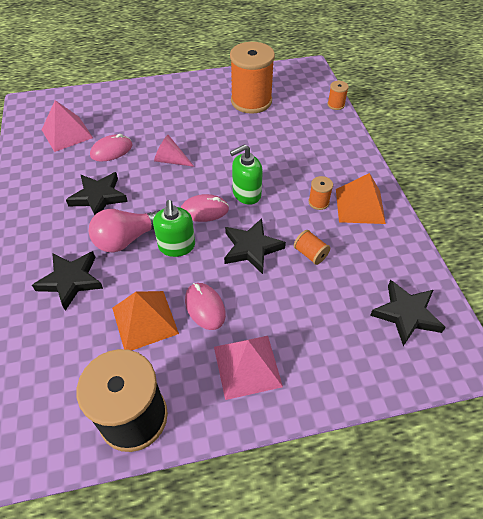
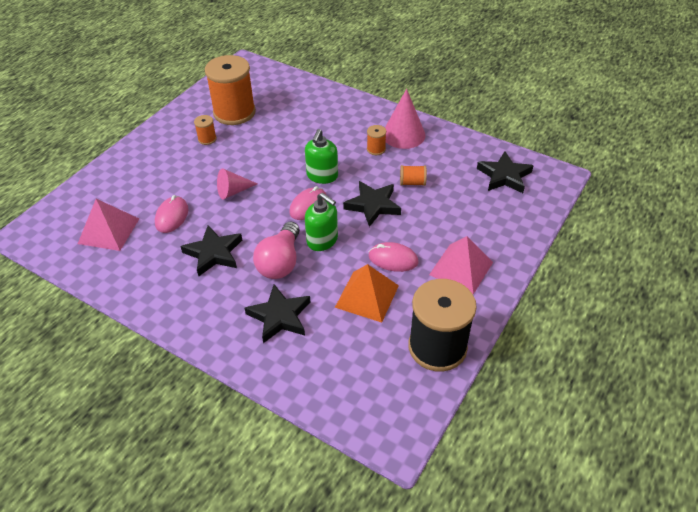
camera: 45 degrees left, 5 degrees down
orange spool [327,81,349,110] -> orange spool moved to [194,115,217,145]
orange pyramid [336,173,386,224] -> pink cone [385,89,426,149]

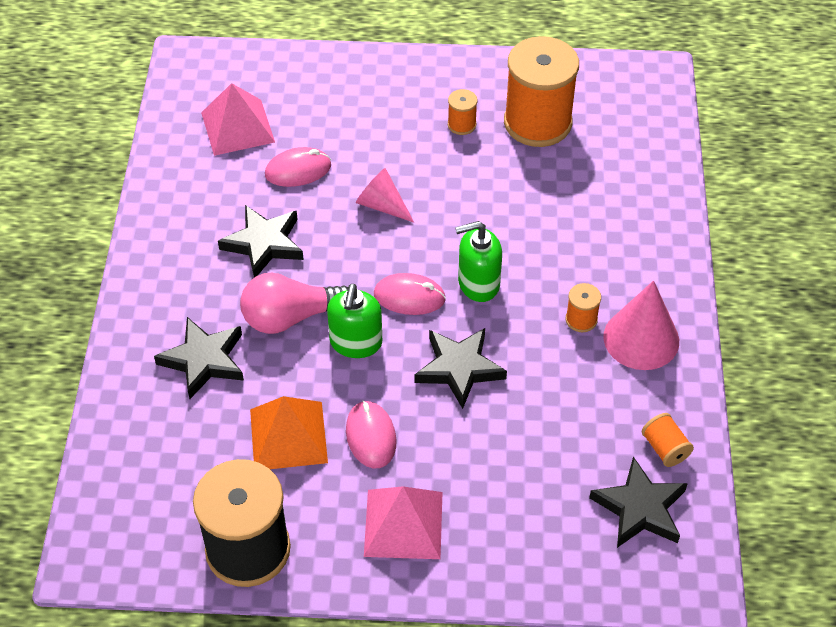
camera: 60 degrees right, 5 degrees up
orange spool [400,165,427,186] -> orange spool moved to [642,413,694,467]

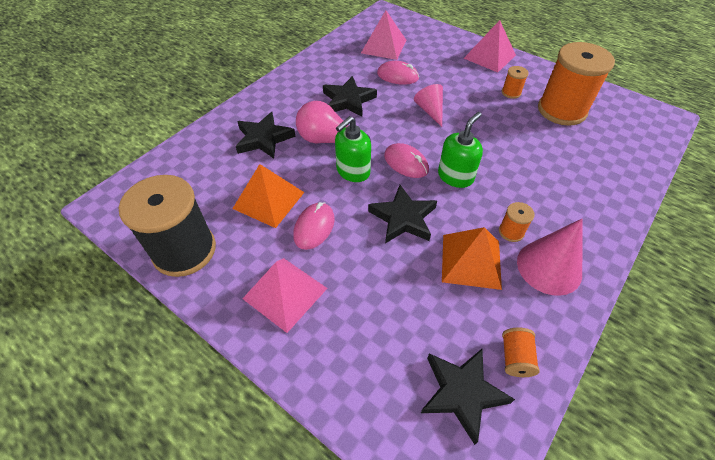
camera: 35 degrees right, 0 degrees up
green soap dispenser [455,221,502,302] -> green soap dispenser turned 105 degrees clockwise [438,112,483,188]
none -> orange pyramid [442,227,502,290]
none -> pink pyramid [464,20,516,72]

